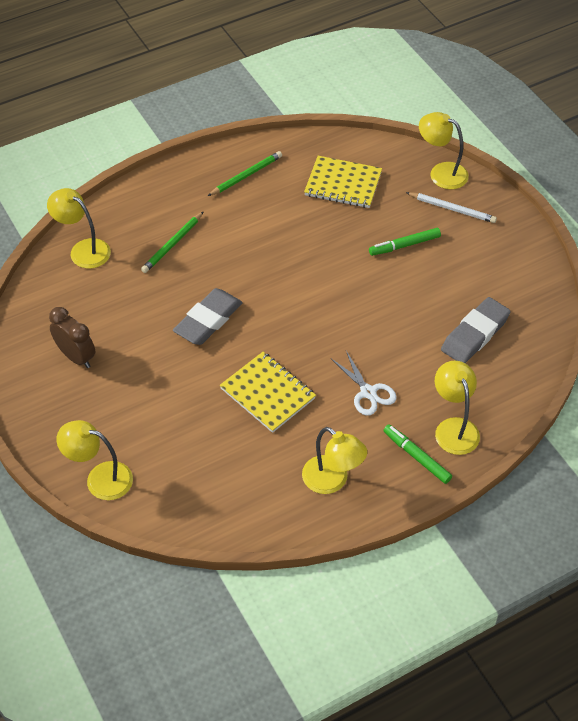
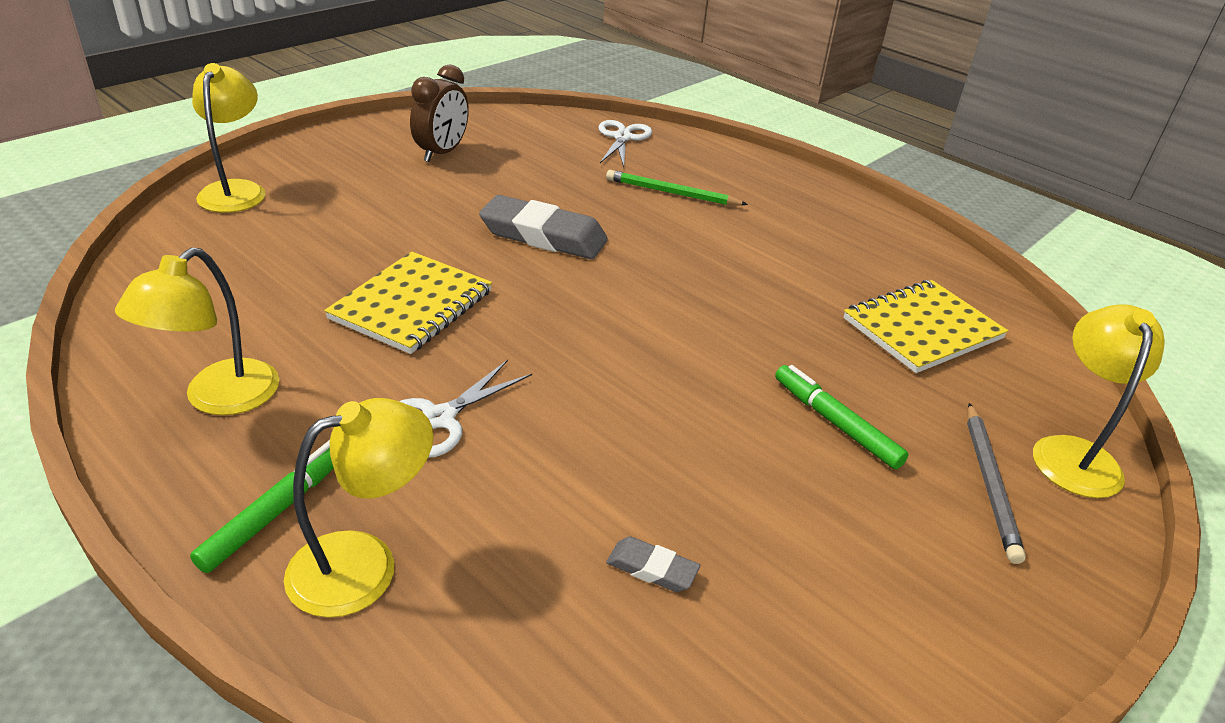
camera: 70 degrees right, 15 degrees down
yellow lamp [47,188,111,269] -> white scissors [599,120,652,167]
green pencil [208,151,282,196] -> none
yellow notebook [304,156,382,208] -> yellow notebook turned 60 degrees clockwise [843,280,1008,373]
white pencil [406,192,497,223] -> grey pencil [967,403,1026,564]
grey eraser [441,297,511,363] -> grey eraser [606,537,700,592], size x0.47

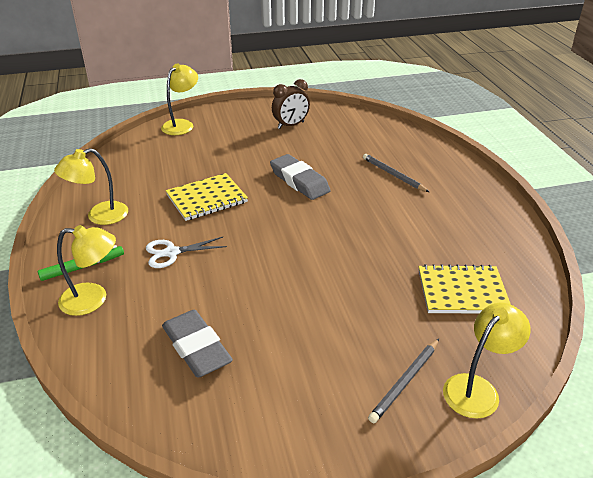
camera: 35 degrees right, 0 degrees up
white scissors [599,120,652,167] -> none
green pencil [606,170,748,205] -> grey pencil [363,154,429,192]
grey eraser [606,537,700,592] -> grey eraser [162,310,233,378], size x2.15
green marker [775,365,909,469] -> none

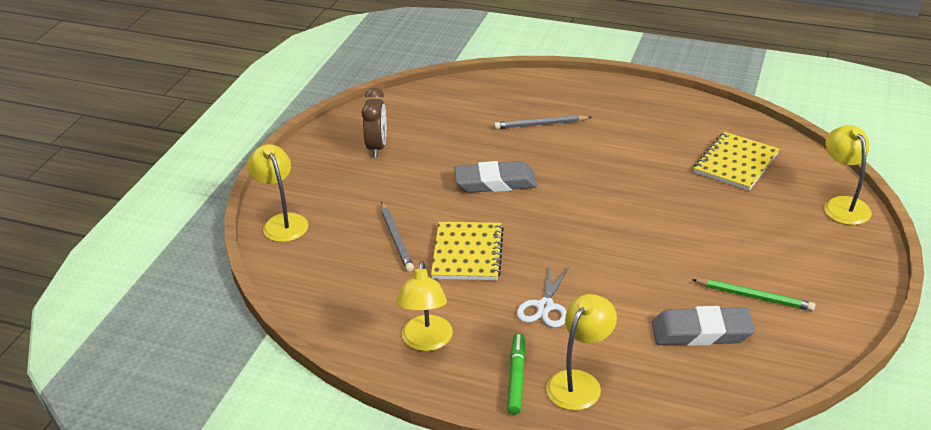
camera: 55 degrees left, 0 degrees up
grey pencil [368,339,439,423] -> grey pencil moved to [381,202,414,272]
none -> green pencil [692,279,815,311]

